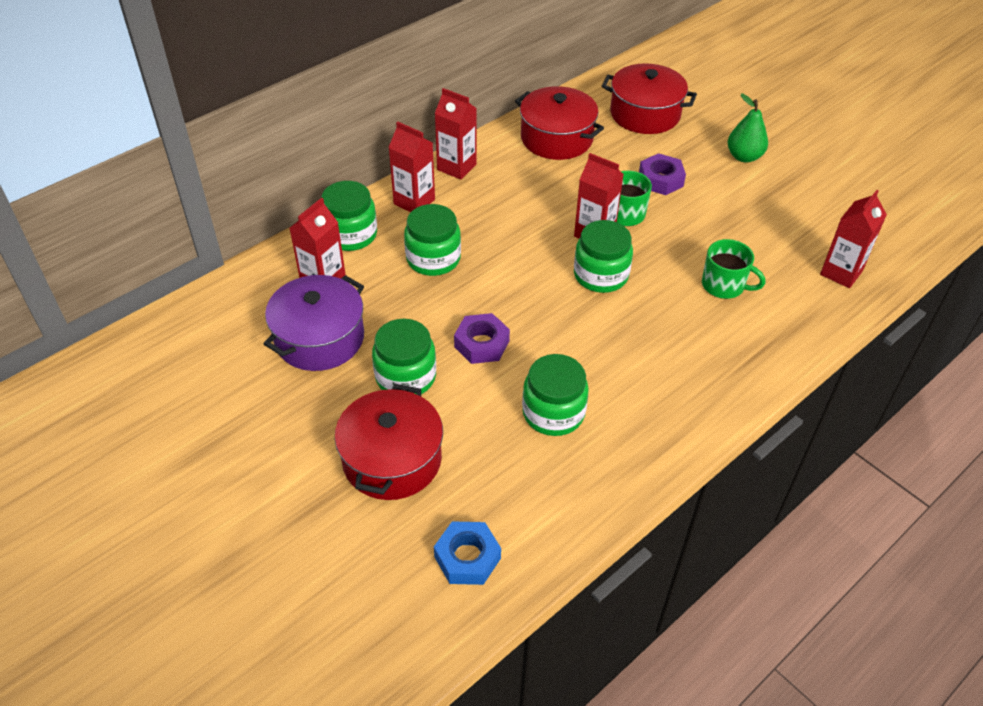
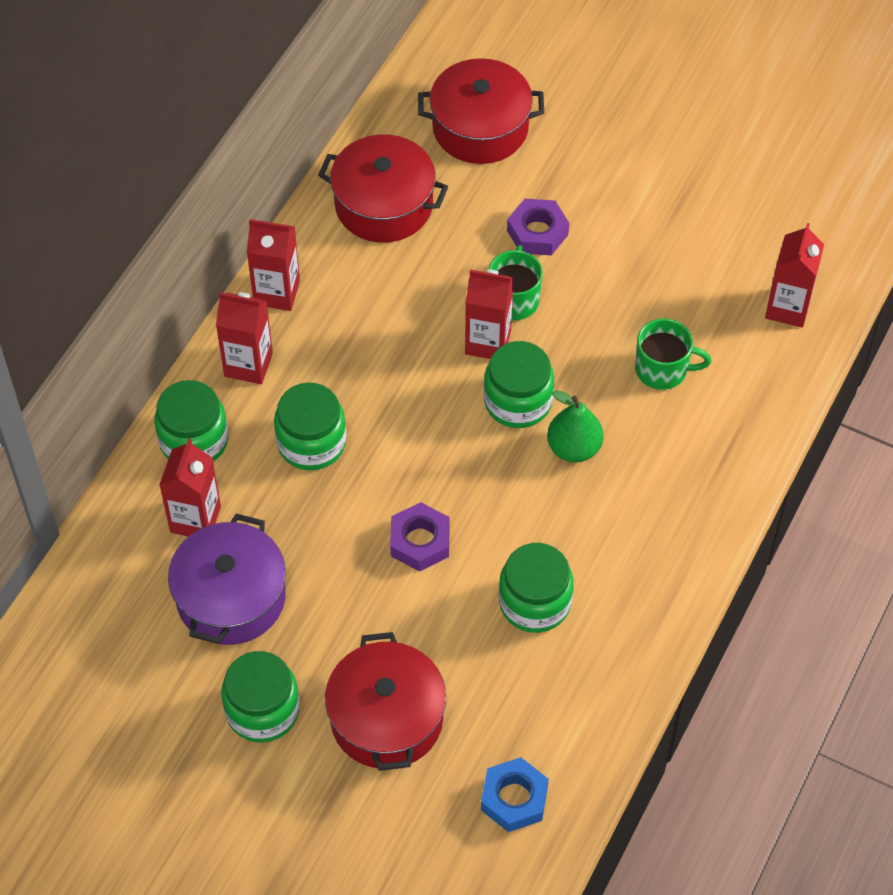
camera: 20 degrees left, 10 degrees up
green jar [372,319,436,394] -> green jar moved to [221,651,300,743]
green pear [728,94,768,163] -> green pear moved to [547,390,603,462]

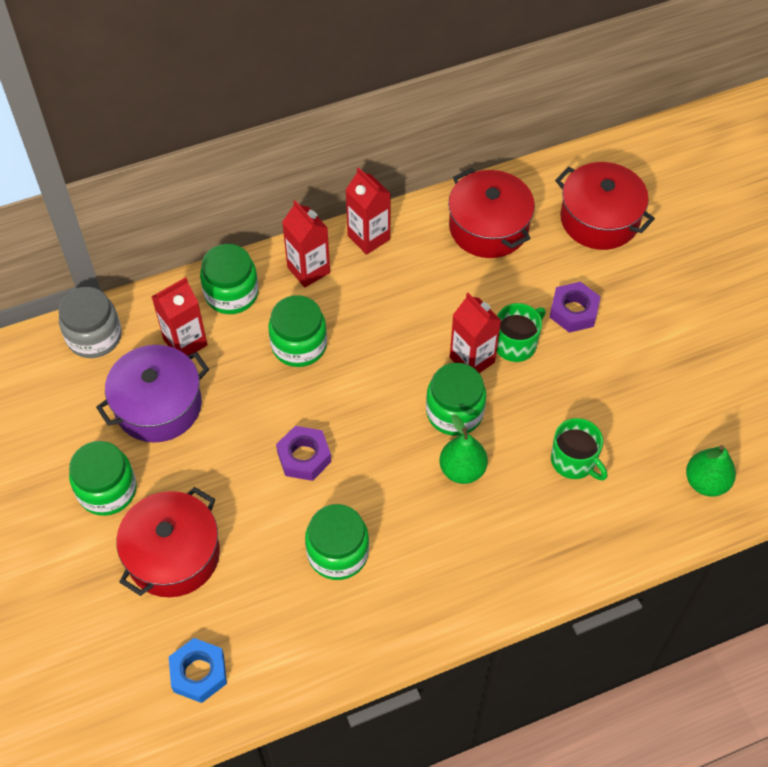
camera: 40 degrees right, 0 degrees up
red carton [765,223,824,328] -> green pear [686,445,736,497]
none -> grey jar [59,287,122,358]

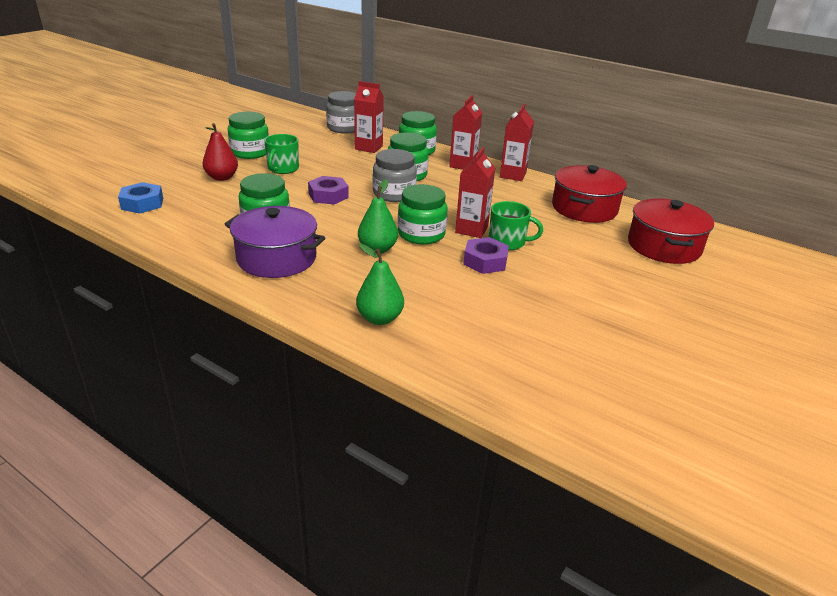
camera: 55 degrees right, 25 degrees down
purple pot [96,345,209,443] -> purple pot moved to [225,206,325,278]
red pot [116,487,220,597] -> red pear [202,123,238,181]
purple nut [550,282,601,333] -> purple nut moved to [463,237,509,274]
green mug [551,418,607,481] -> green mug moved to [264,134,299,174]
green pear [686,445,736,497] -> green pear moved to [356,244,404,325]
none -> grey jar [373,149,417,202]

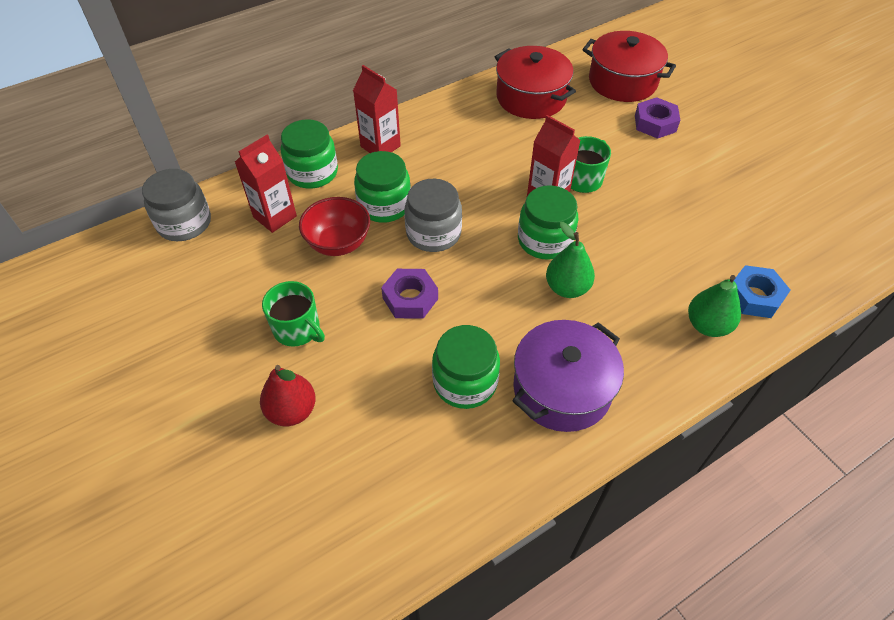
camera: 65 degrees left, 20 degrees up
blue nut [118,182,163,214] -> blue nut moved to [734,265,790,318]
green jar [228,112,269,159] -> none
purple nut [463,237,509,274] -> purple nut moved to [635,97,680,139]
red carton [500,104,534,181] -> none
none -> red bowl [299,197,370,256]

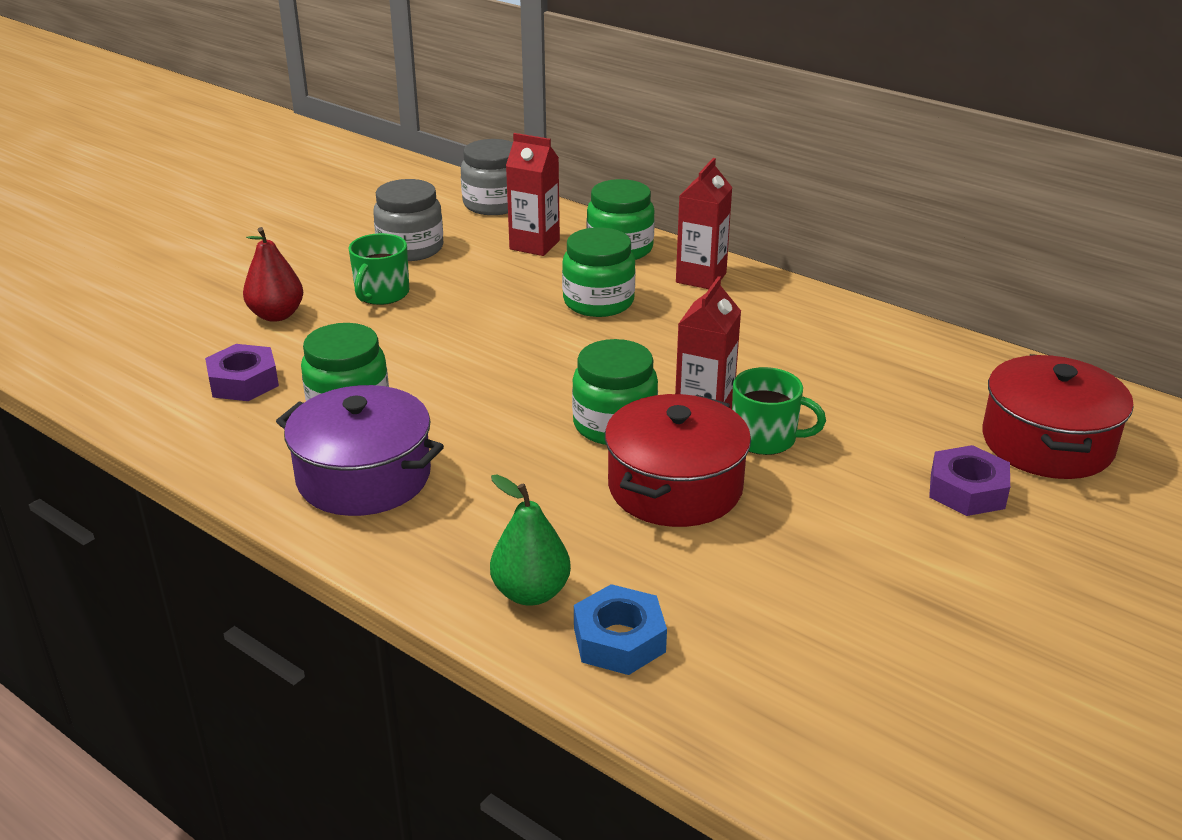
camera: 70 degrees right, 20 degrees down
red bowl [299,197,370,256] -> none
purple nut [381,269,438,319] -> purple nut moved to [205,344,279,401]
grey jar [405,179,462,252] -> grey jar moved to [373,179,443,261]
red pot [495,46,576,119] -> red pot moved to [605,394,751,527]
green pear [546,222,595,298] -> none

